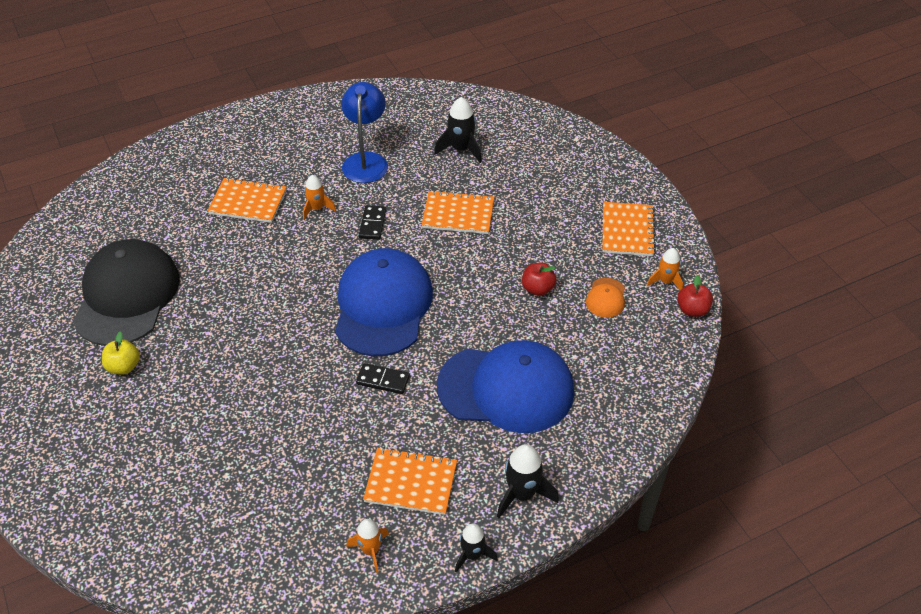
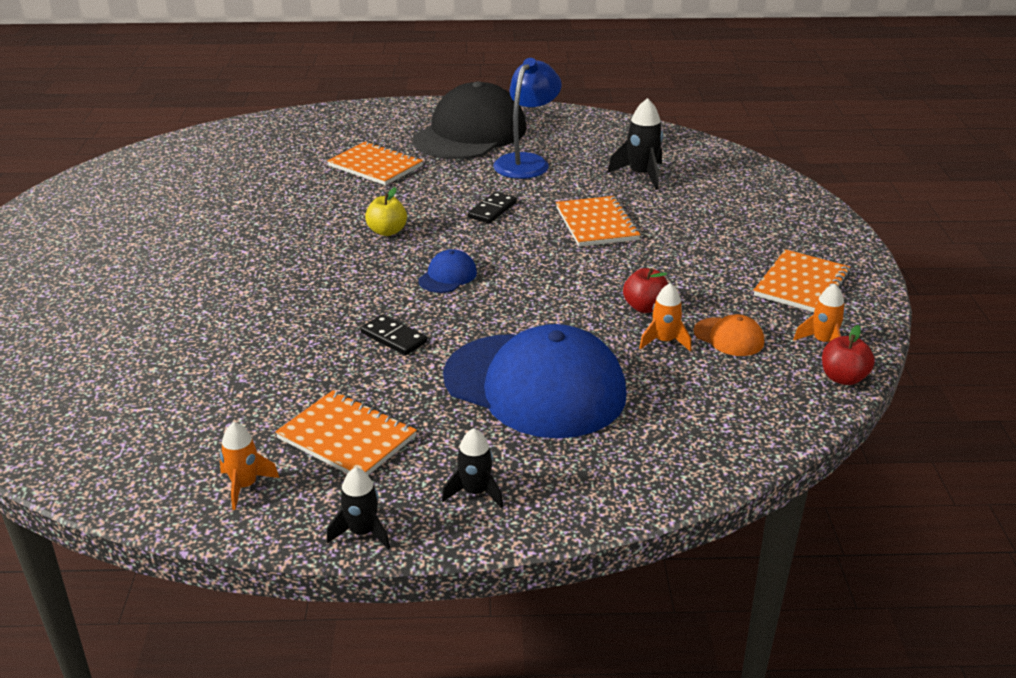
camera: 25 degrees right, 15 degrees down
black cap [73,239,180,346] -> black cap moved to [413,81,527,159]
yellow apple [102,331,140,375] -> yellow apple moved to [365,187,407,236]
orange rocket [303,175,336,219] -> orange rocket moved to [639,283,691,351]
blue cap [335,248,433,356] -> blue cap [418,249,477,293], size x0.41
orange notebook [422,190,494,234] -> orange notebook turned 45 degrees clockwise [556,196,641,247]
black rocket [497,444,559,518] -> black rocket [442,428,503,508], size x0.66
orange cap [586,278,625,318] -> orange cap turned 90 degrees counterclockwise [693,314,764,356]

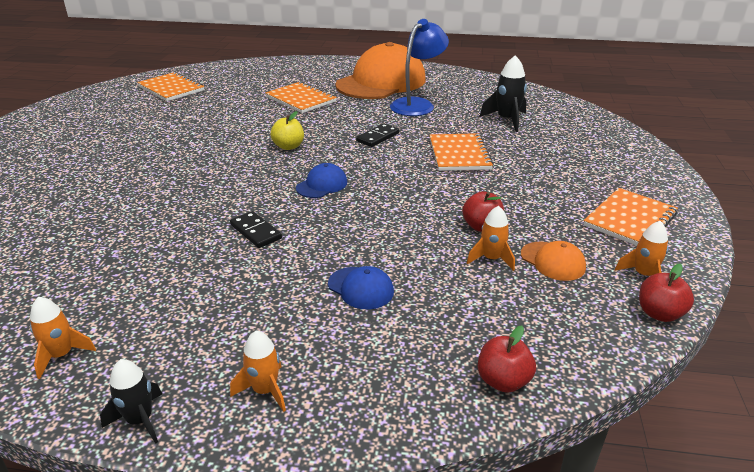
camera: 10 degrees right, 0 degrees up
orange notebook [275,390,417,475] -> orange notebook moved to [137,72,205,101]
black cap [413,81,527,159] -> orange cap [335,42,426,99]
black rocket [442,428,503,508] -> orange rocket [230,330,286,412]
blue cap [443,324,627,438] -> blue cap [328,266,394,309], size x0.41
none -> red apple [478,326,536,393]

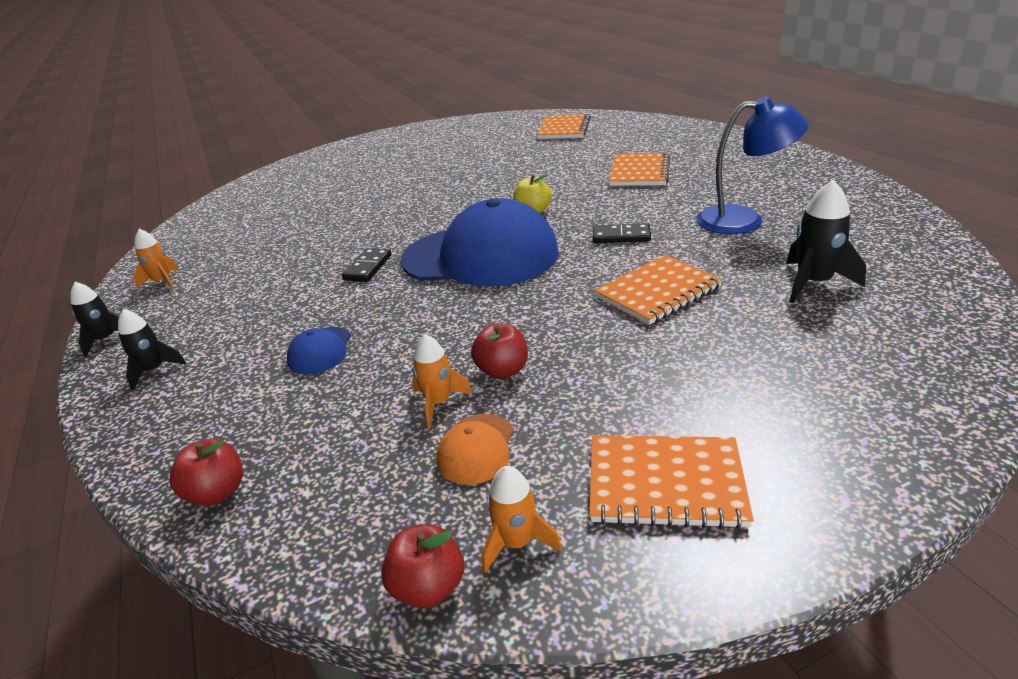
camera: 60 degrees right, 0 degrees up
orange rocket [230,330,286,412] -> black rocket [118,309,186,390]
blue cap [296,163,347,198] -> blue cap [401,198,559,286], size x2.46
orange cap [335,42,426,99] -> none

